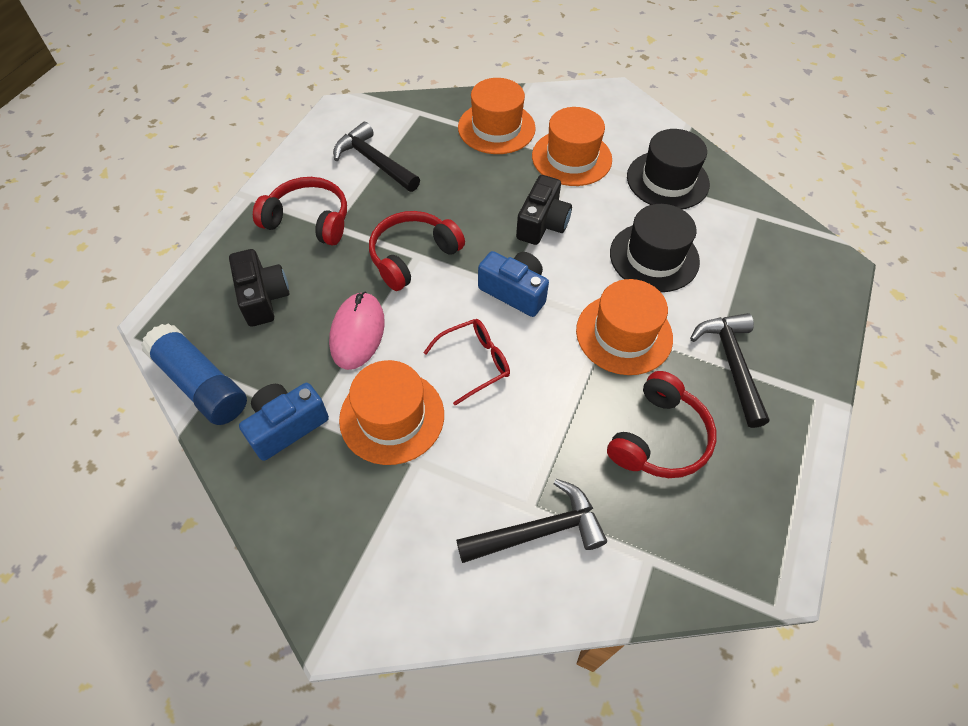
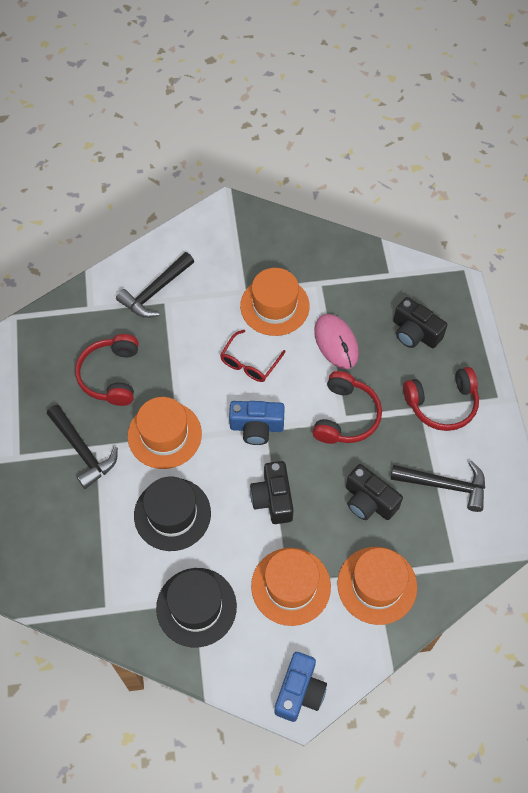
camera: 150 degrees right, 5 degrees up
blue glue stick [141,323,247,425] -> none
blue camera [239,383,329,461] -> blue camera moved to [274,652,327,722]
none -> black camera [346,464,403,520]

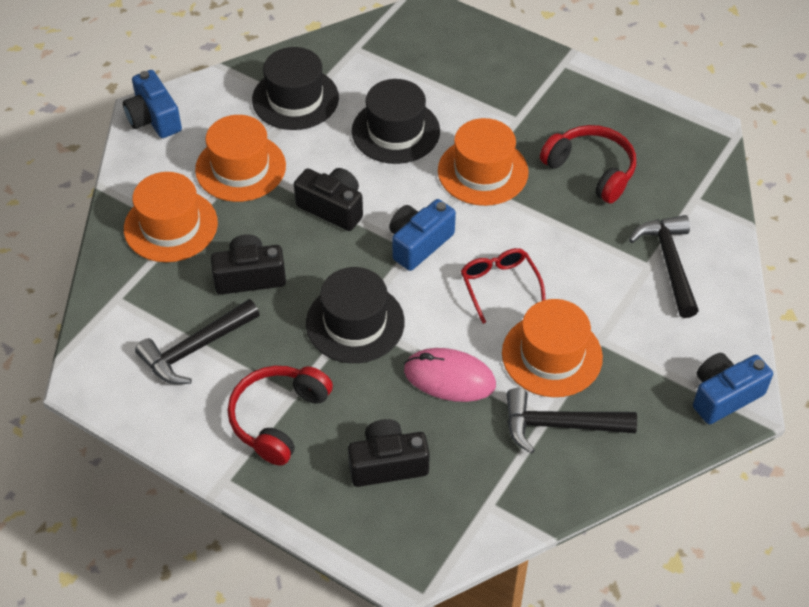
camera: 130 degrees right, 10 degrees down
black hammer [47,405,118,489] -> black hammer moved to [506,388,637,454]
red headphones [313,371,382,444] -> black hat [306,267,405,363]
none -> blue camera [693,353,773,424]

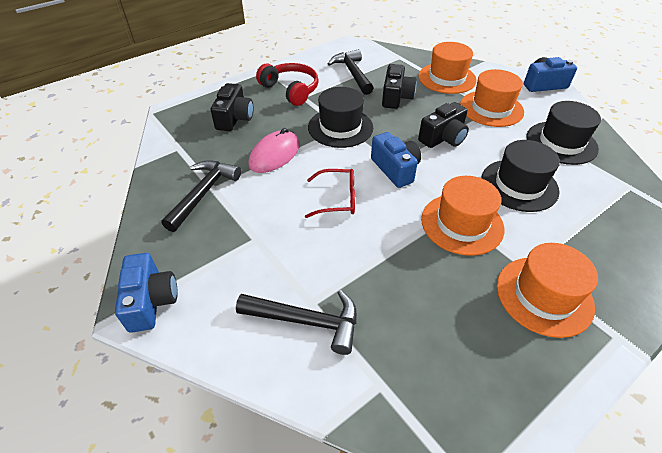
camera: 110 degrees right, 5 degrees down
orange hat [502,299,603,397] -> orange hat moved to [497,243,598,338]
red headphones [540,125,636,204] -> none

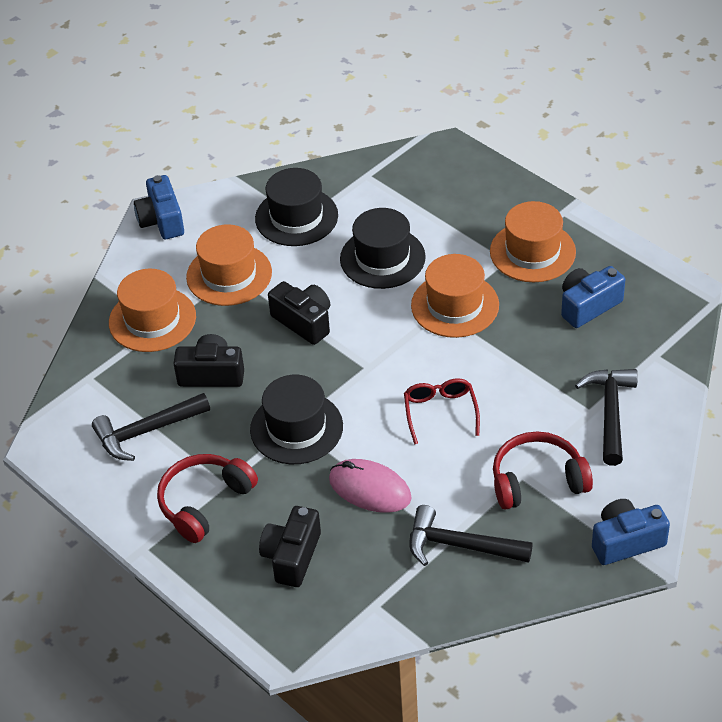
camera: 95 degrees left, 0 degrees up
black camera [211,83,253,131] -> black camera turned 75 degrees counterclockwise [259,506,321,587]
blue camera [371,132,421,188] -> blue camera moved to [561,266,625,328]
none -> red headphones [493,432,593,509]

